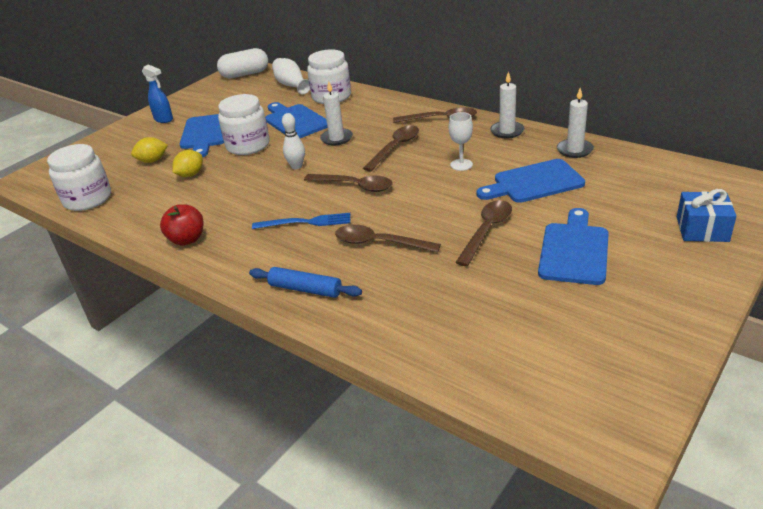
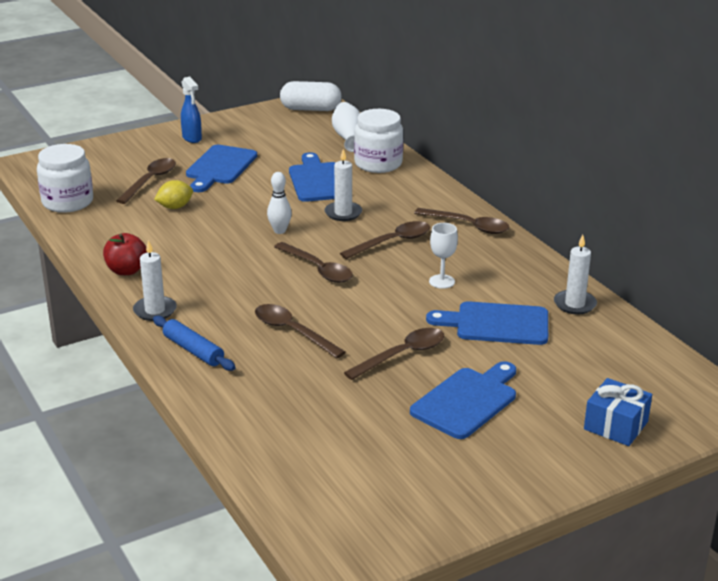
camera: 20 degrees right, 5 degrees down
yellow lemon [131,137,168,163] -> brown spoon [116,158,176,204]
white jar [218,94,270,155] -> none
blue fork [252,213,350,229] -> none
white candle [490,71,524,138] -> white candle moved to [133,240,177,321]

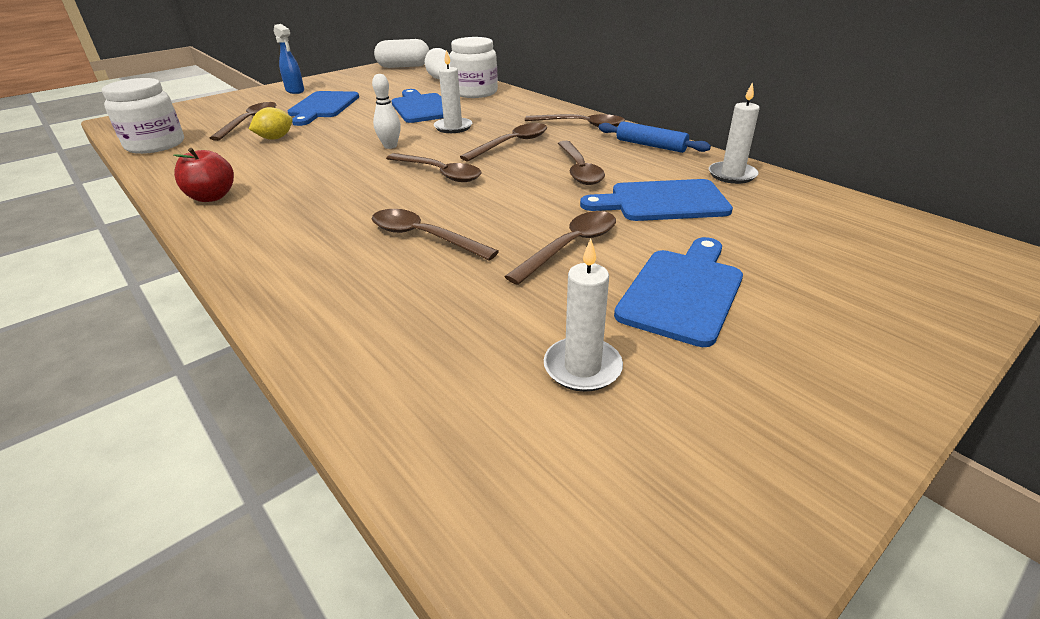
camera: 10 degrees left, 5 degrees up
white candle [133,240,177,321] -> white candle moved to [544,239,623,392]
blue rolling pin [153,316,236,371] -> blue rolling pin moved to [599,121,711,153]
white goblet [429,223,458,289] -> brown spoon [558,141,605,185]
blue gift [584,378,652,446] -> none

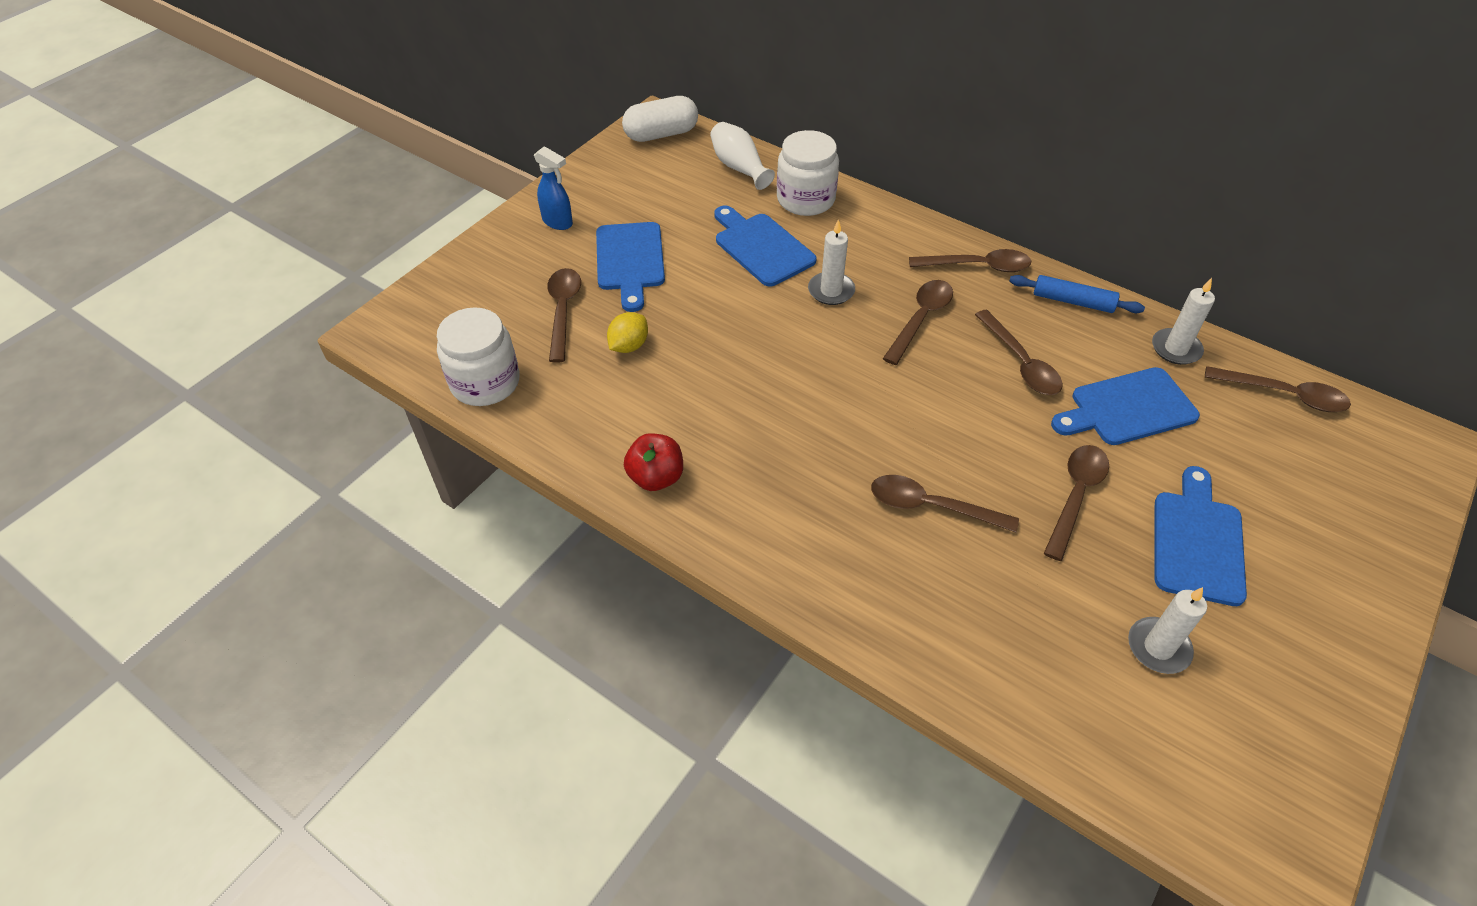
camera: 15 degrees left, 15 degrees up
white bowling pin [372,74,401,149] -> none
brown spoon [386,153,481,182] -> brown spoon moved to [1205,366,1351,412]

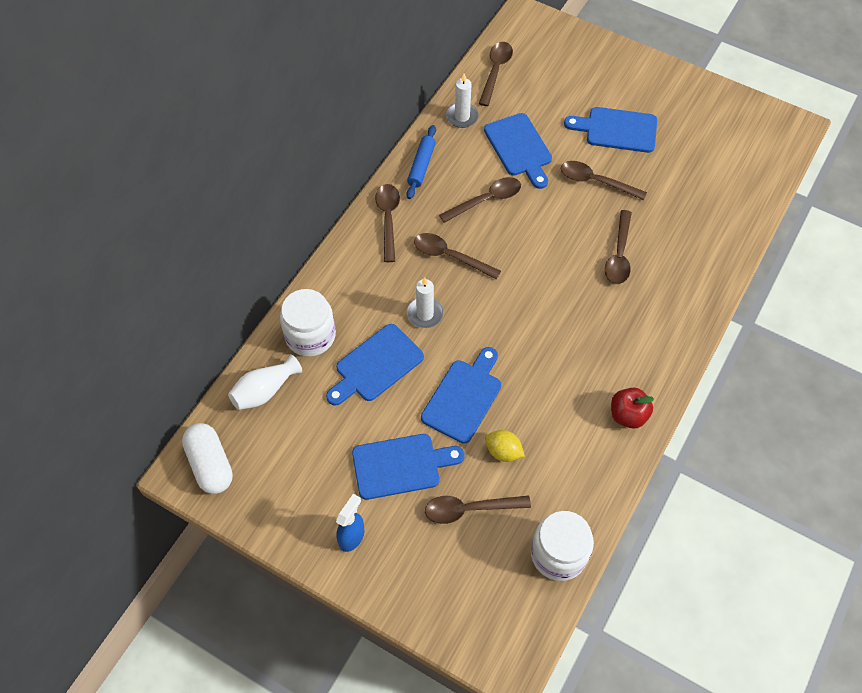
camera: 95 degrees left, 10 degrees up
white candle [1128,587,1207,674] -> none
none -> blue cutting board [421,347,501,443]

